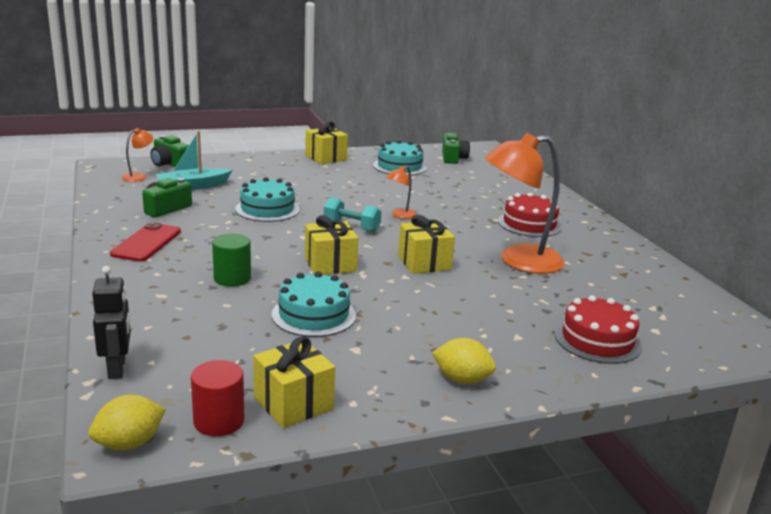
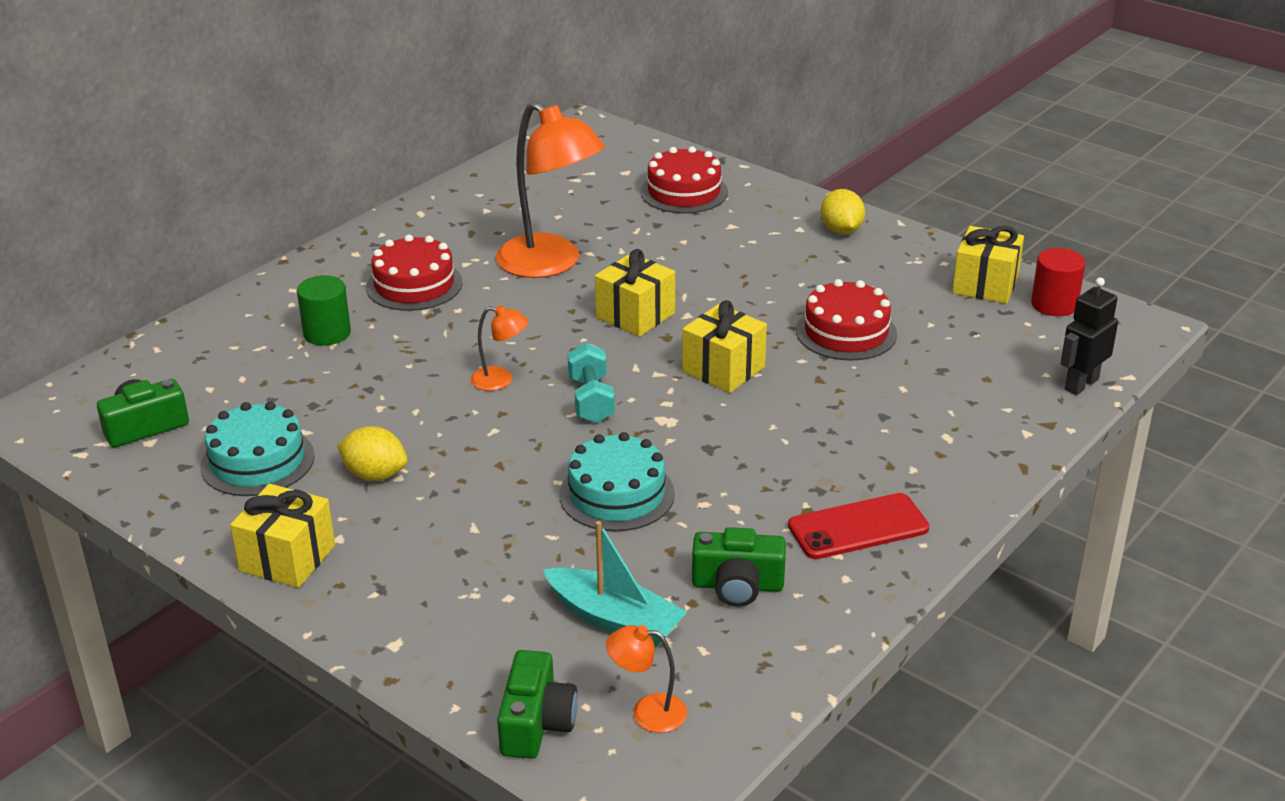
camera: 120 degrees left, 10 degrees up
yellow lemon [88,395,166,451] -> yellow lemon moved to [337,426,408,481]
green cylinder [212,234,251,287] -> green cylinder moved to [297,275,351,345]
turquoise cake [272,271,356,337] -> red cake [796,279,897,361]

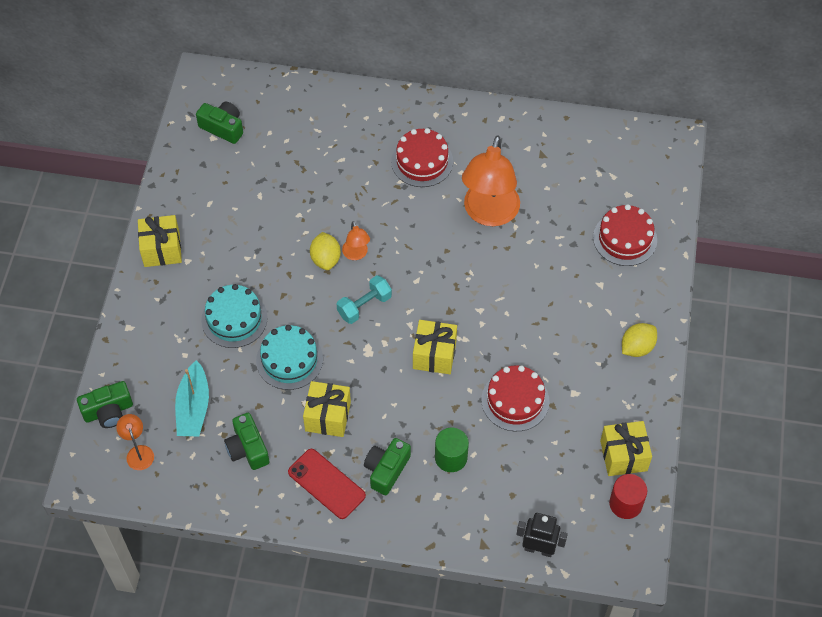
camera: 60 degrees right, 25 degrees up
turquoise cake [200,402,315,496] -> turquoise cake moved to [201,284,268,348]
green cylinder [297,275,351,345] -> green cylinder moved to [435,428,469,472]
yellow lemon [337,426,408,481] -> yellow lemon moved to [310,232,341,270]
yellow gift [595,249,675,337] -> yellow gift moved to [303,381,351,437]
none -> green camera [364,438,411,495]

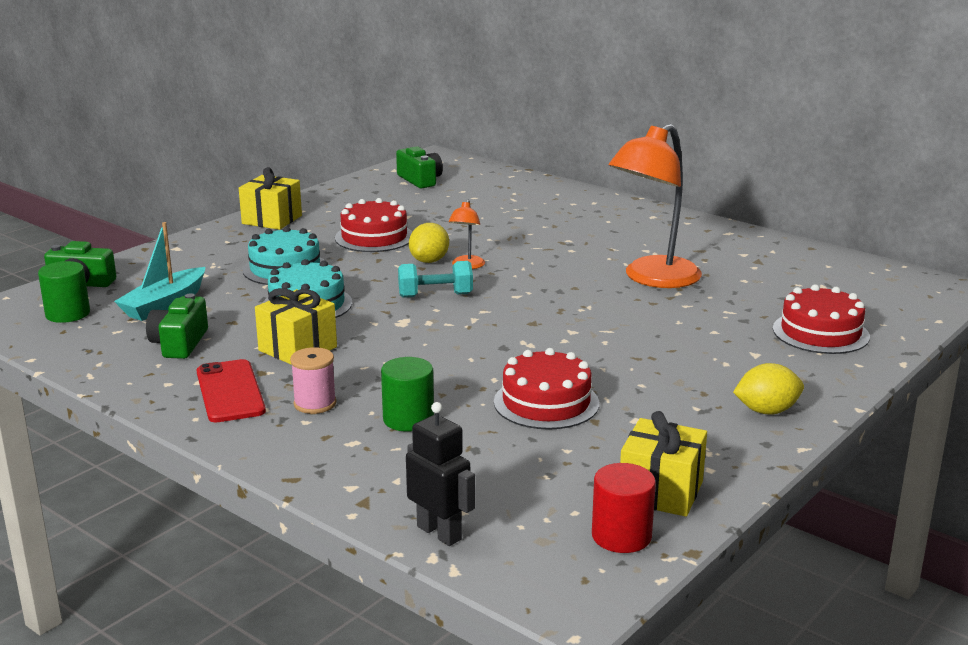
camera: 30 degrees right, 35 degrees down
orange lamp [116,414,154,470] -> green cylinder [38,261,90,323]
green camera [364,438,411,495] -> pink spool [290,347,336,414]
red cake [391,128,453,187] -> red cake moved to [335,198,412,252]
yellow gift [413,320,457,374] -> none

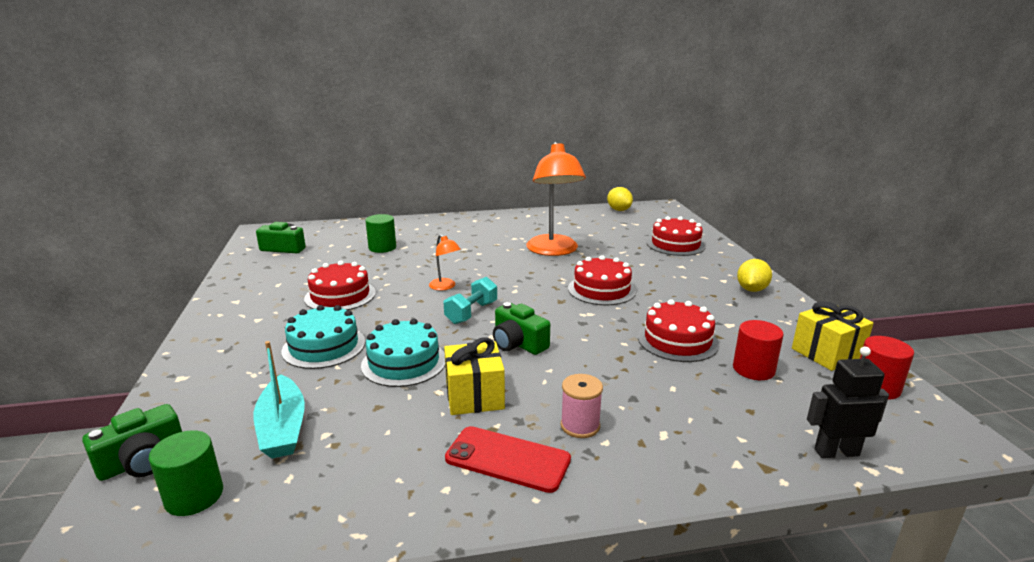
camera: 50 degrees left, 0 degrees up
green camera [146,293,208,359] -> green camera moved to [493,302,550,355]
yellow gift [239,167,302,230] -> none
green cylinder [381,357,434,432] -> green cylinder moved to [365,214,396,253]
yellow lemon [409,223,449,263] -> yellow lemon moved to [607,187,633,211]
none -> red cake [568,255,636,305]
none -> red cylinder [733,320,784,380]

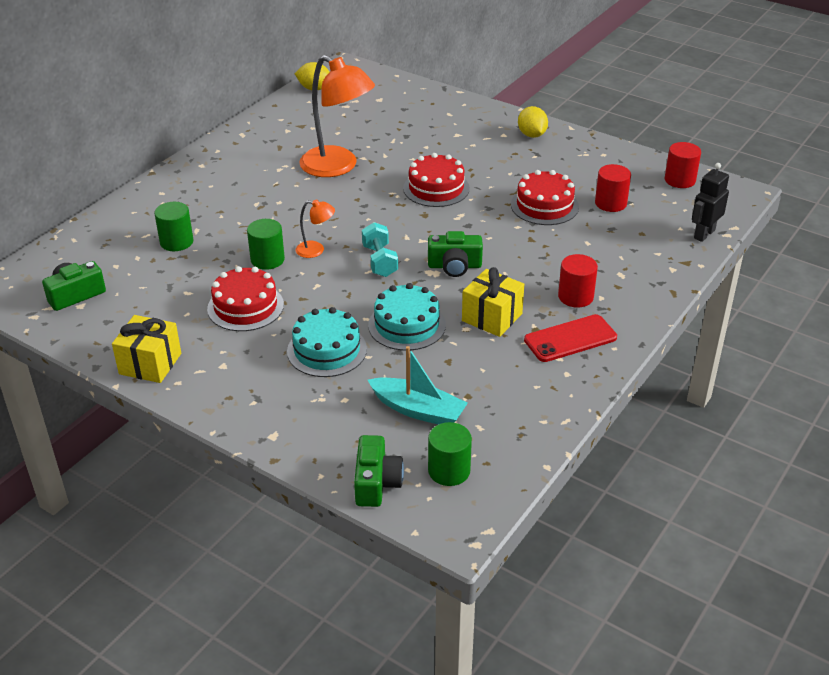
camera: 45 degrees left, 15 degrees up
pink spool [561,374,603,438] -> red cylinder [558,254,598,307]
red cake [647,216,706,256] -> none
yellow gift [792,301,873,371] -> yellow gift moved to [112,315,181,383]
none -> green cylinder [247,219,285,270]

